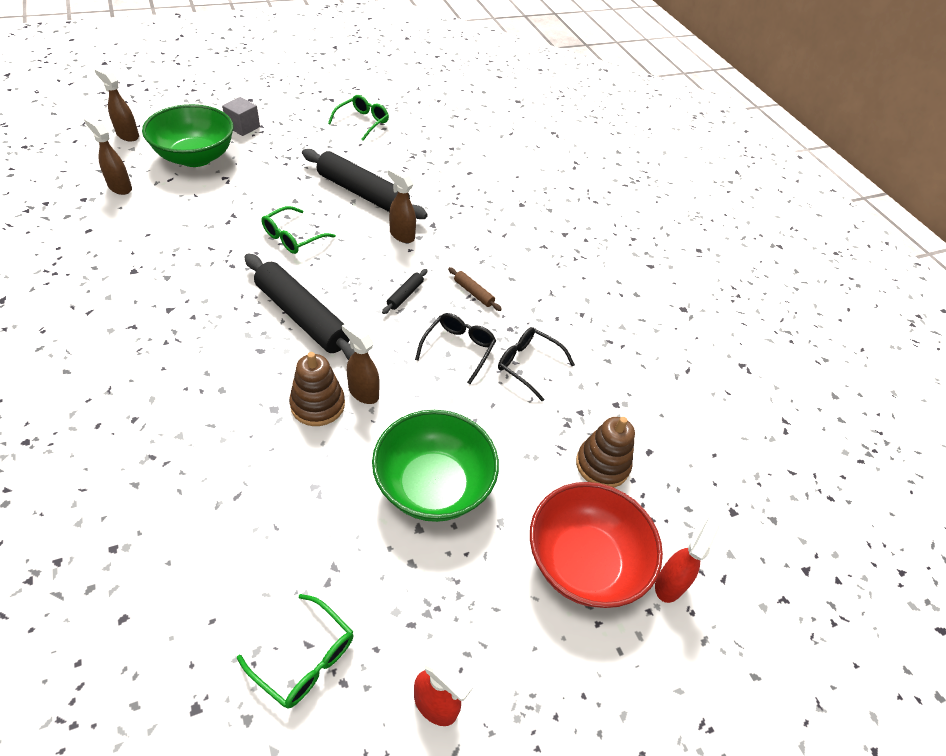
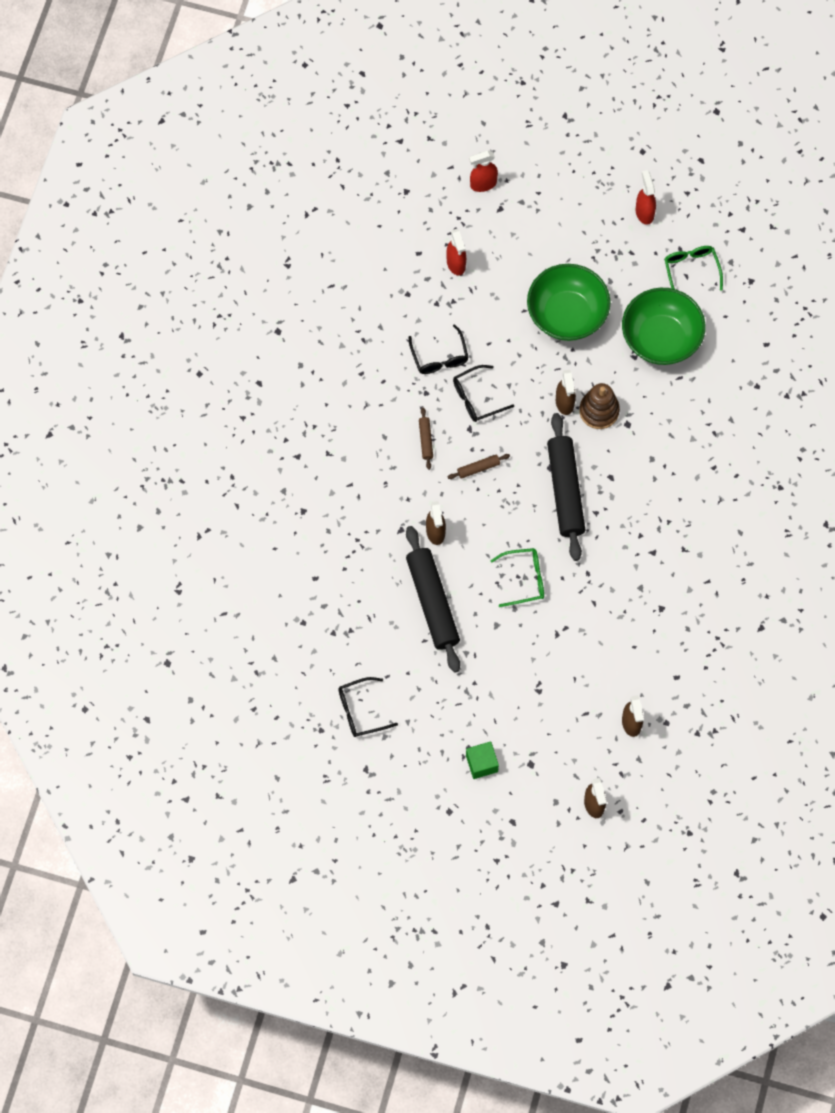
camera: 135 degrees left, 20 degrees up
green bowl [142,104,233,167] -> green bowl moved to [622,288,706,365]
grey cube [222,97,260,136] -> green cube [466,741,499,779]
green glasses [328,95,389,141] -> black glasses [338,677,398,737]
black rolling pin [382,269,427,314] -> brown rolling pin [448,454,510,479]
red bowl [530,482,663,608] -> none
brown stacking toy [576,417,635,488] -> red spray bottle [446,228,466,275]

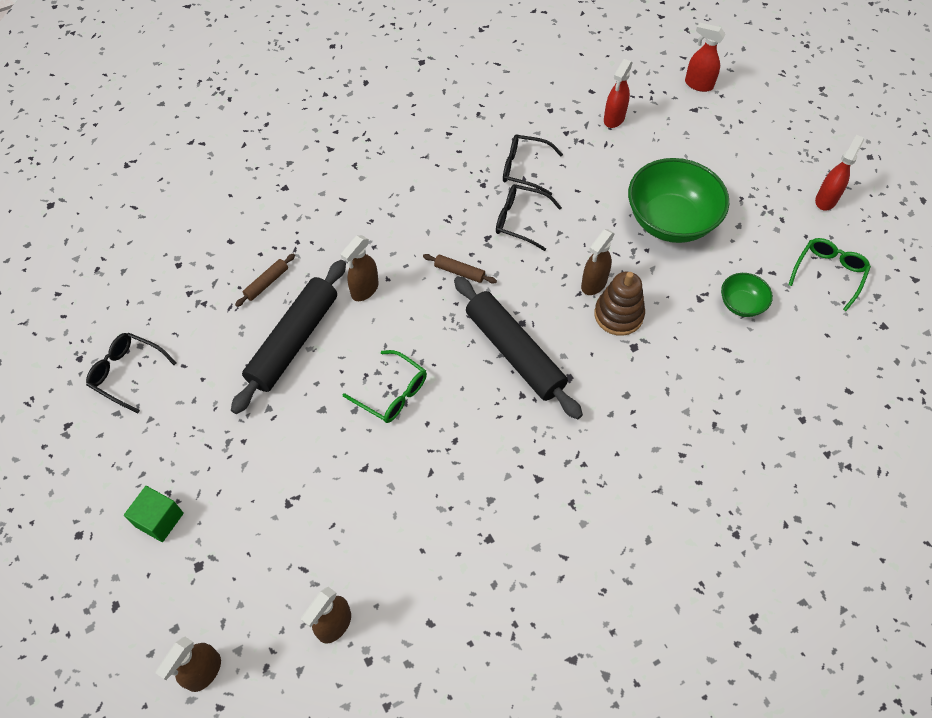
camera: 45 degrees right, 10 degrees down
black glasses [408,324,469,374] -> black glasses turned 75 degrees clockwise [503,134,563,195]
brown rolling pin [419,407,433,470] -> brown rolling pin moved to [235,254,295,307]
black rolling pin [547,413,585,561] -> black rolling pin turned 75 degrees counterclockwise [454,276,583,420]
green bowl [622,288,706,365] -> green bowl [721,273,773,317], size x0.49

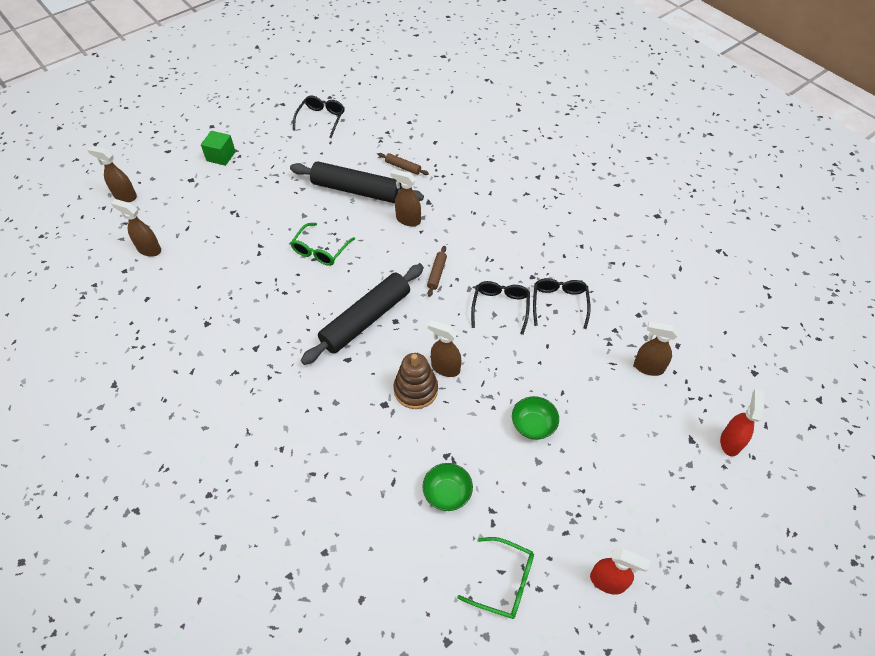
camera: 80 degrees right, 5 degrees down
red spray bottle [604,59,633,128] -> brown spray bottle [634,321,678,376]
green bowl [628,158,729,243] -> green bowl [512,396,559,440], size x0.49

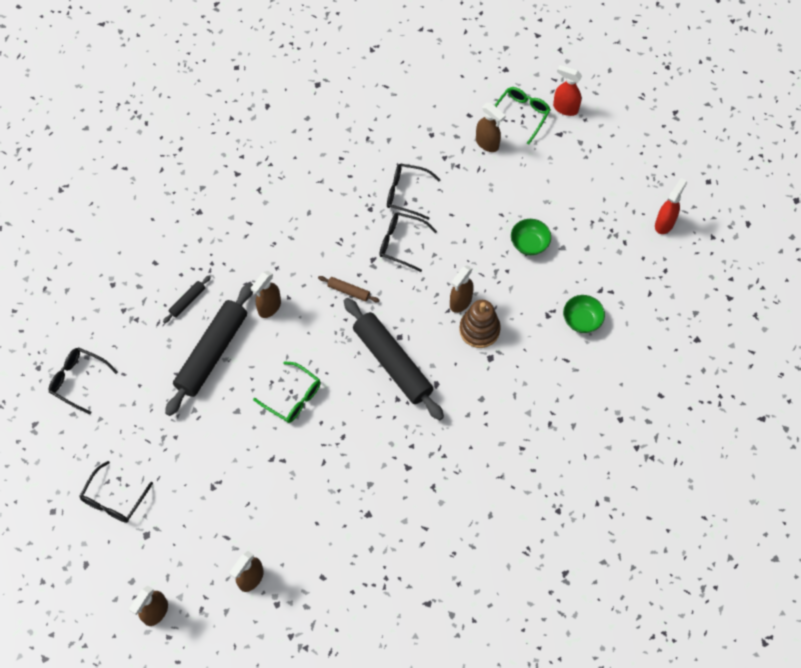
camera: 80 degrees left, 10 degrees up
green cube [201,131,236,166] -> black glasses [79,461,153,523]
brown rolling pin [378,153,429,175] -> black rolling pin [163,276,211,323]
green glasses [457,537,534,619] -> green glasses moved to [494,87,551,145]
brown spray bottle [634,321,678,376] -> brown spray bottle turned 75 degrees counterclockwise [476,103,506,152]

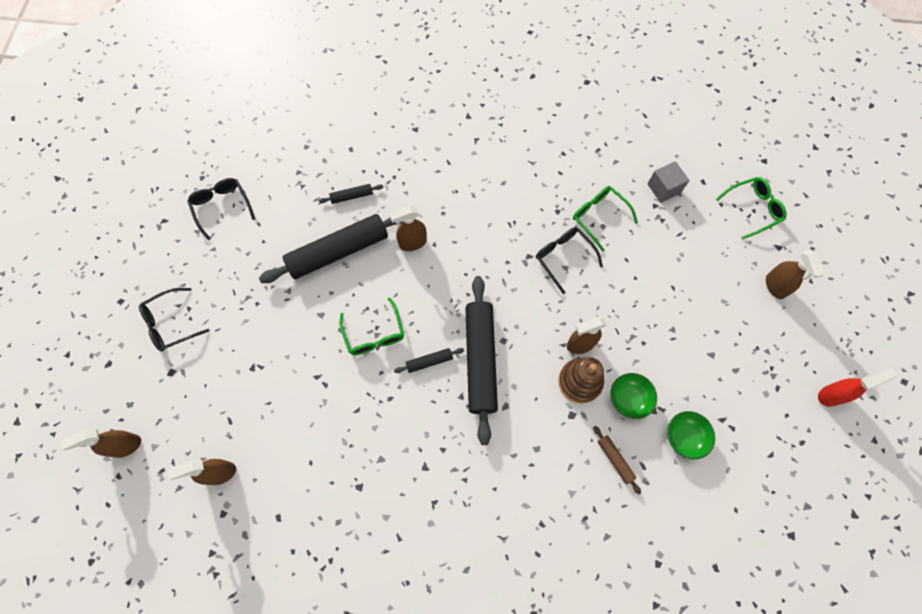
camera: 35 degrees right, 5 degrees up
brown rolling pin [318,276,380,302] -> brown rolling pin moved to [593,426,641,494]
black glasses [387,163,440,220] -> green glasses [573,186,638,252]
brown spray bottle [476,103,506,152] -> brown spray bottle moved to [766,250,825,299]
green bowl [511,219,551,255] -> green bowl moved to [610,373,657,419]
red spray bottle [553,65,582,116] -> none
none -> black rolling pin [394,348,464,373]
none -> grey cube [647,161,689,203]

